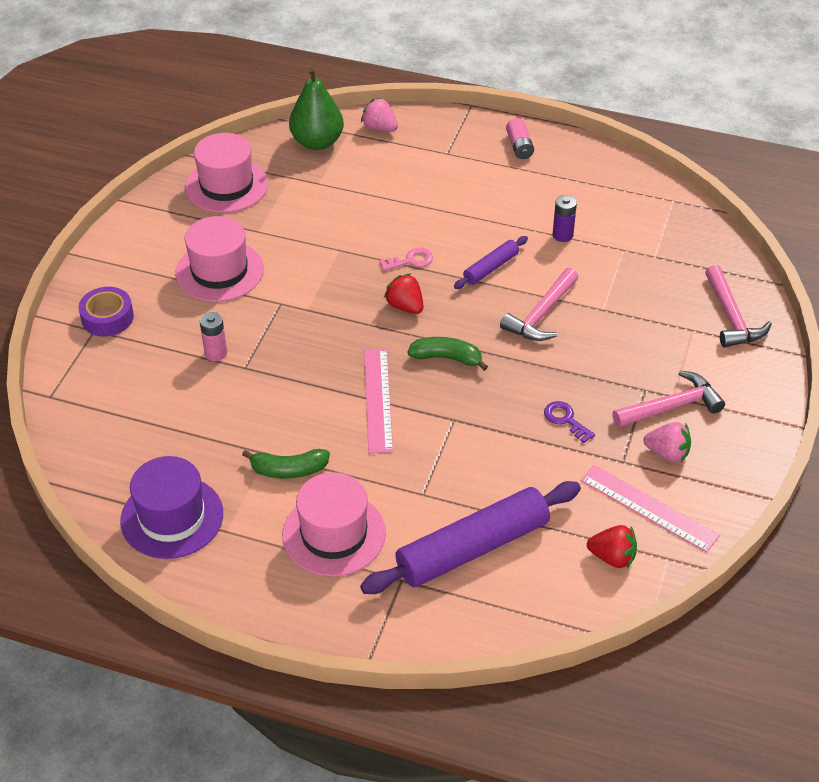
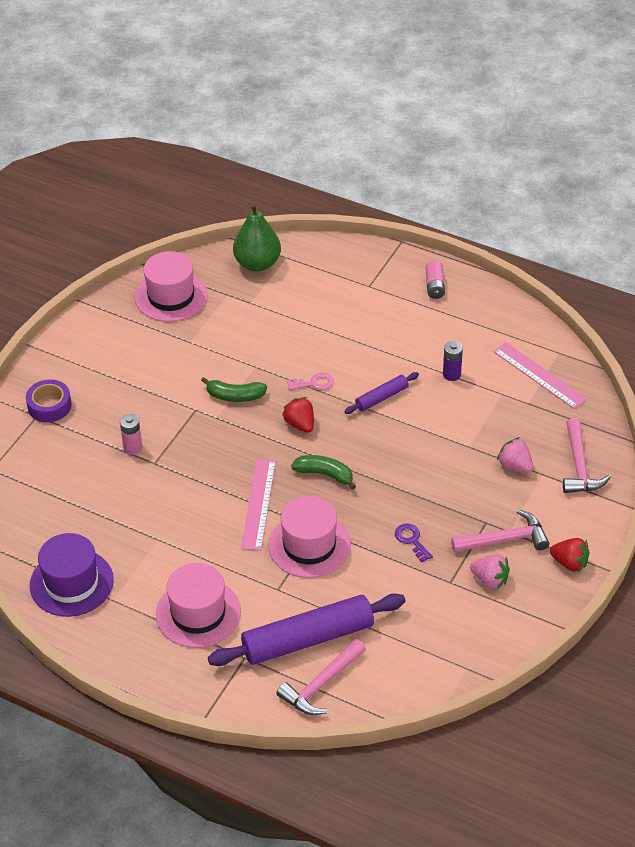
camera: 10 degrees right, 0 degrees up
pink hat [175,216,264,302] -> pink hat moved to [268,496,351,578]
green banana [242,449,330,479] -> green banana moved to [201,377,267,402]
pink strawberry [361,98,398,131] -> pink strawberry moved to [497,437,533,473]
pink hammer [500,268,579,341] -> pink hammer moved to [276,639,366,715]
pink ruler [581,465,720,553] -> pink ruler moved to [493,342,587,409]
red strawberry [587,525,637,568] -> red strawberry moved to [550,538,589,572]

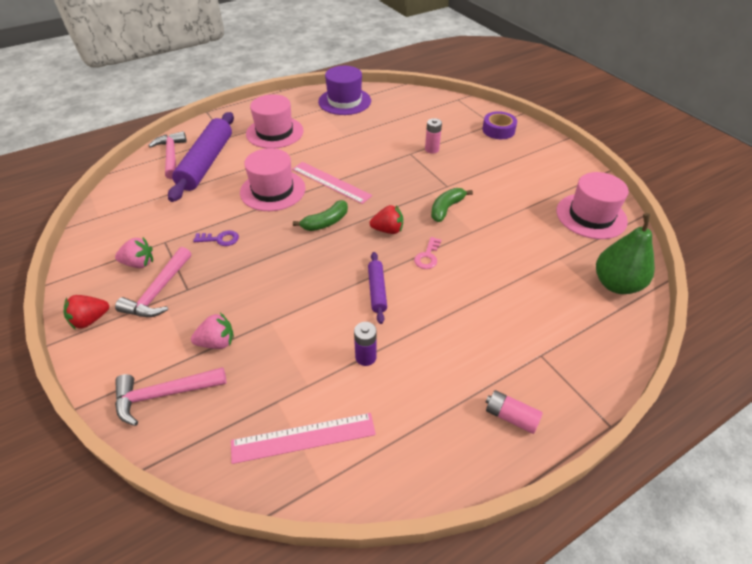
camera: 120 degrees right, 0 degrees up
pink strawberry [470,555,510,589] -> pink strawberry turned 150 degrees counterclockwise [115,237,153,268]
pink hammer [563,418,611,493] -> pink hammer turned 45 degrees counterclockwise [115,367,226,426]

